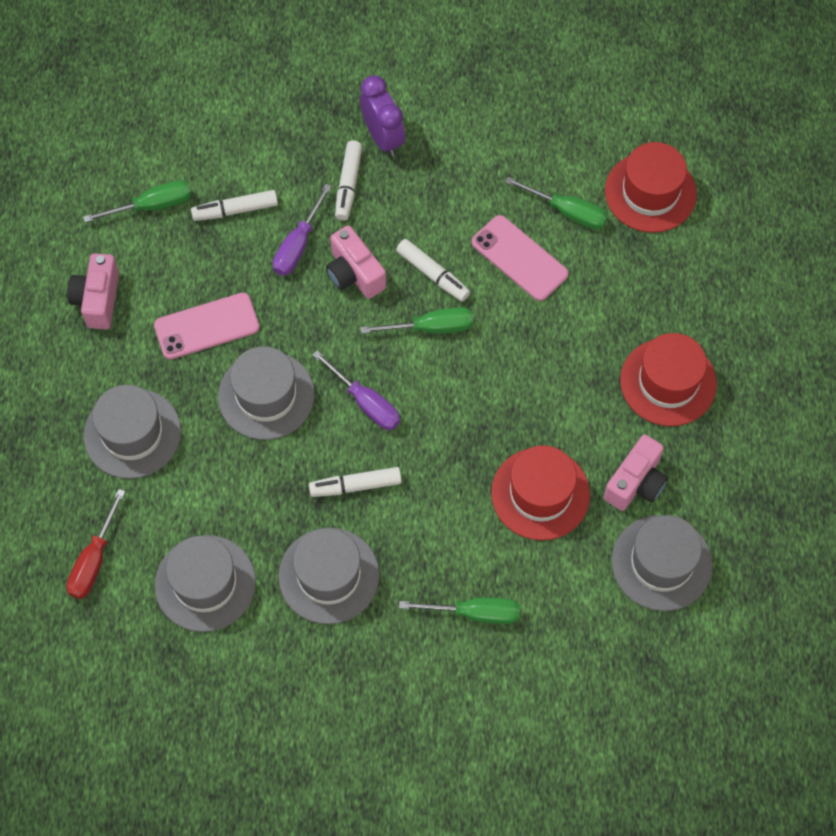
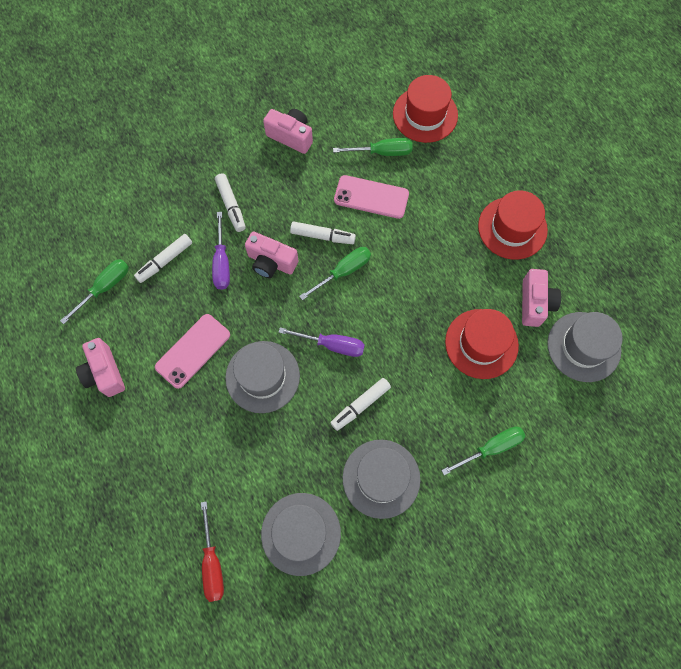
camera: 30 degrees left, 5 degrees up
grey hat [83,385,181,479] -> none
purple clock [360,75,405,157] -> none
none -> pink camera [263,109,313,154]

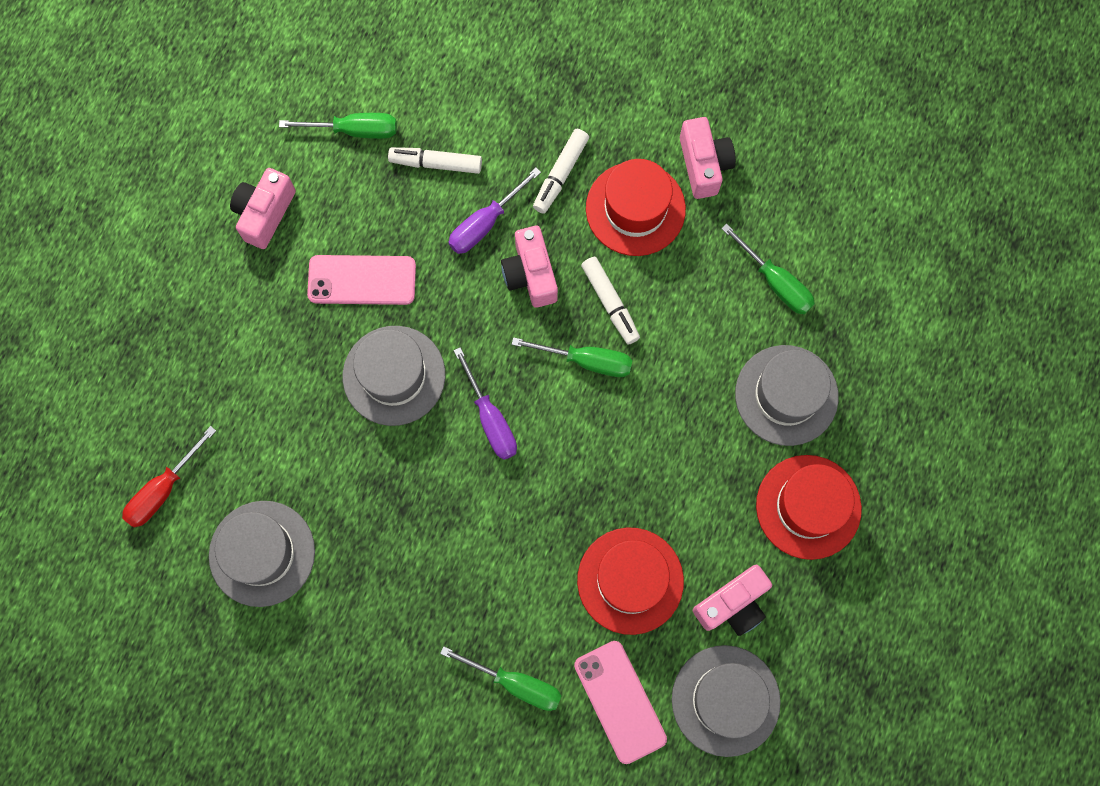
camera: 50 degrees right, 5 degrees up
white marker [330,378,391,431] -> none
pink phone [334,175,409,219] -> pink phone moved to [574,641,667,764]
grey hat [343,440,421,519] -> grey hat moved to [735,345,839,446]
red hat [393,75,458,143] -> red hat moved to [586,159,686,256]

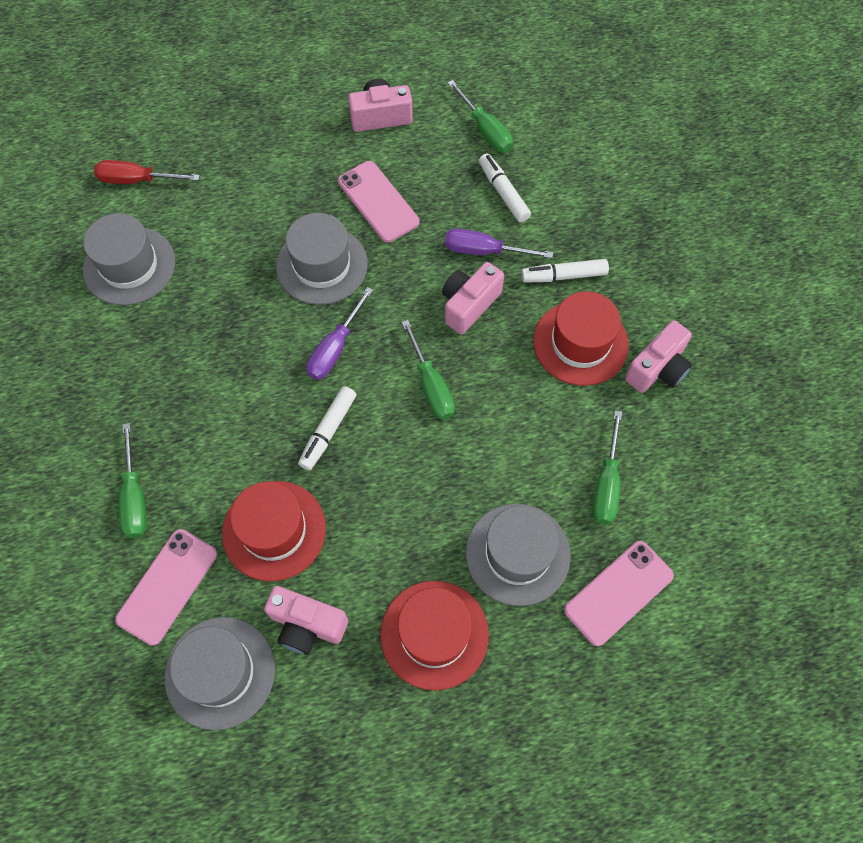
camera: 55 degrees right, 10 degrees down
white marker [581,257,640,344] -> white marker moved to [298,386,356,471]
none -> pink phone [564,541,674,646]

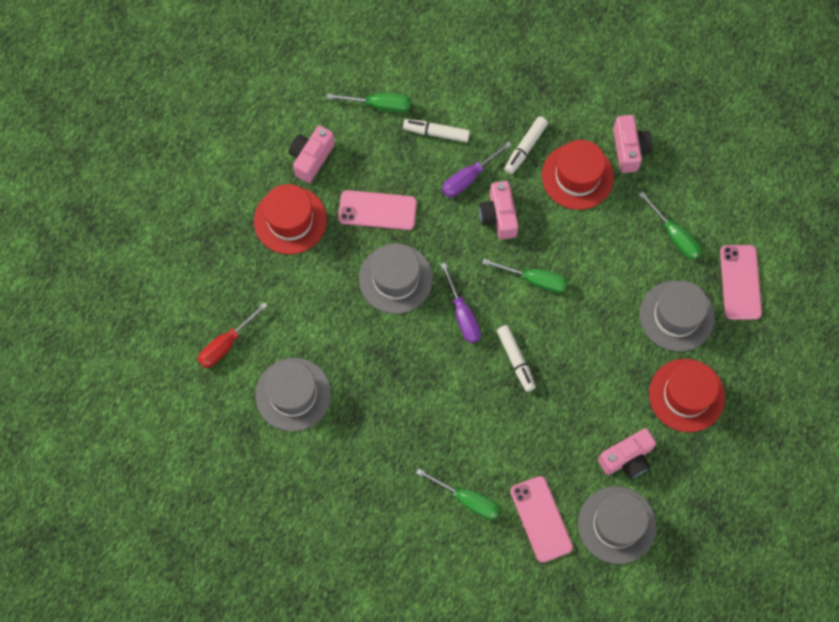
camera: 50 degrees left, 5 degrees up
red hat [222,481,326,581] -> red hat moved to [254,184,327,254]

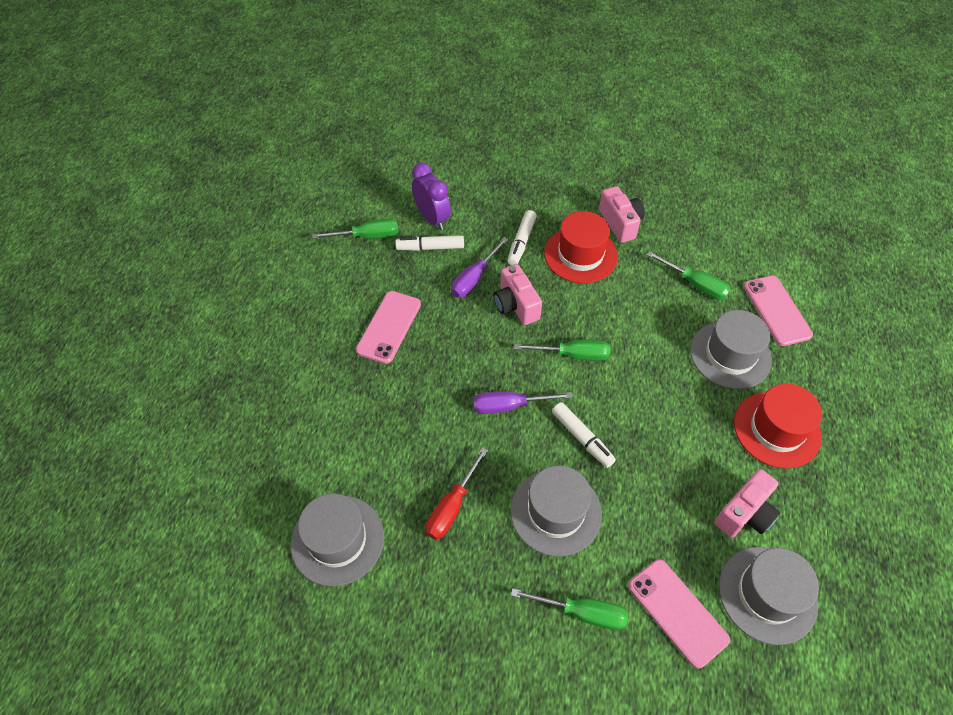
camera: 15 degrees left, 15 degrees down
red screwdriver [198,302,268,368] -> red screwdriver moved to [426,447,488,540]
red hat [254,184,327,254] -> none
pink camera [289,126,335,183] -> none
pink phone [338,190,417,230] -> pink phone turned 60 degrees counterclockwise [356,291,421,364]
grey hat [359,243,433,314] -> grey hat moved to [511,466,602,556]
purple screwdriver [440,262,481,343] -> purple screwdriver turned 120 degrees clockwise [473,391,573,414]
none -> purple clock [412,163,451,230]

